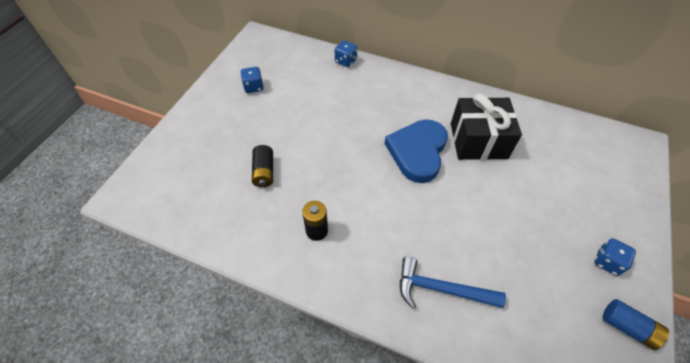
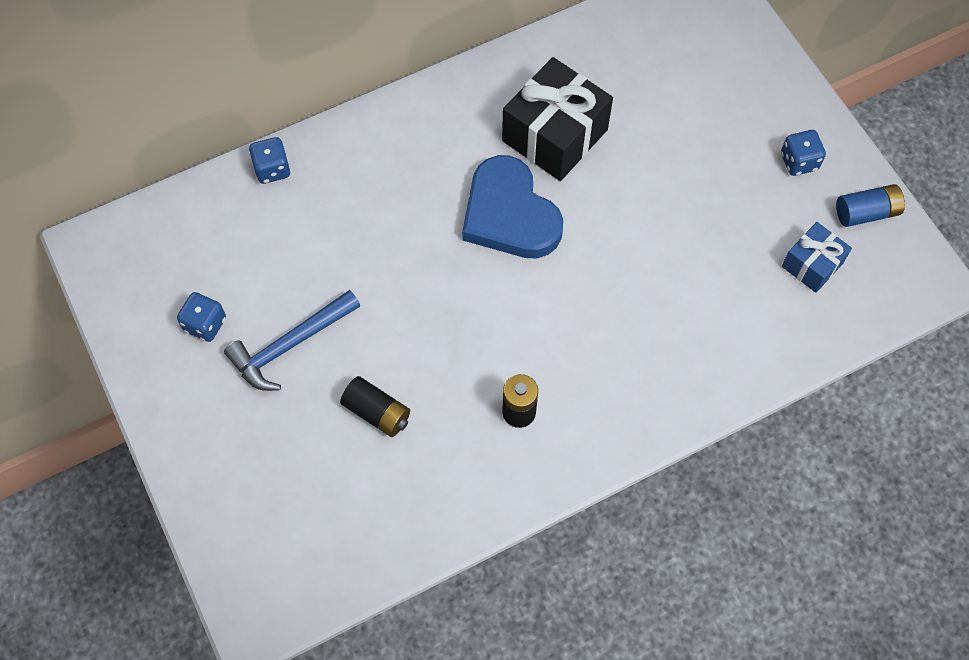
camera: 50 degrees left, 10 degrees up
blue hammer [400,257,506,309] -> blue hammer moved to [224,290,360,391]
none -> blue gift [782,222,852,293]

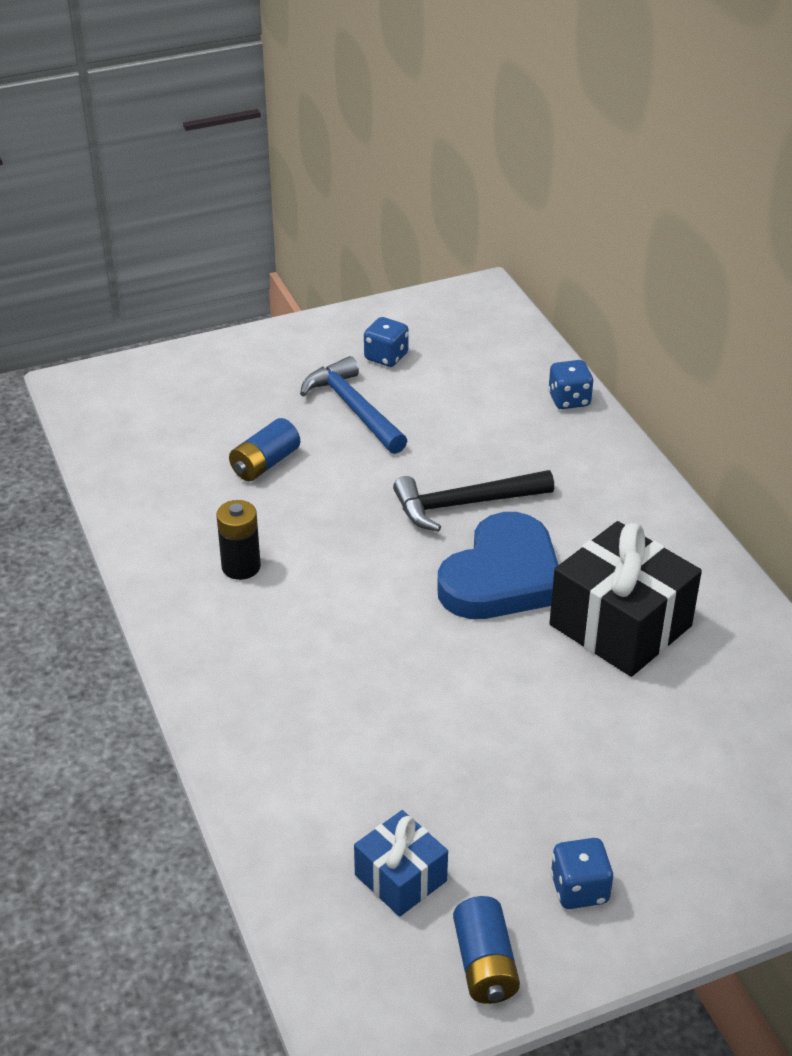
camera: 95 degrees right, 25 degrees down
black battery [340,376,410,437] -> blue battery [229,418,300,481]
blue heart [462,155,563,258] -> blue heart turned 150 degrees clockwise [437,512,559,619]
none -> black hammer [393,470,554,532]

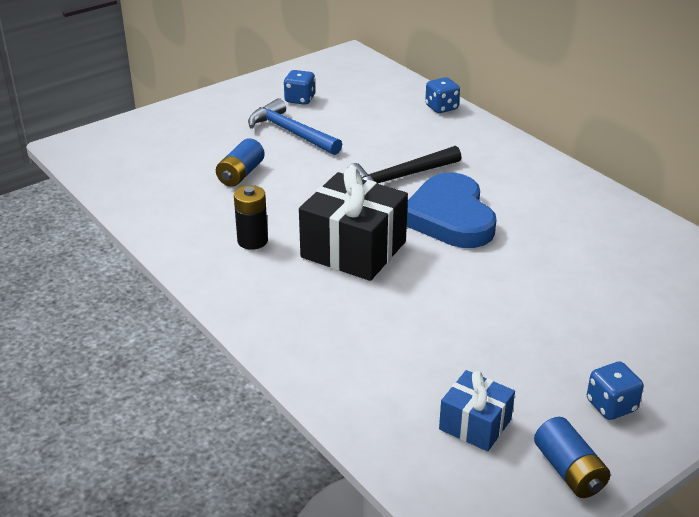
camera: 15 degrees left, 5 degrees down
blue heart [437,512,559,619] -> blue heart turned 150 degrees clockwise [407,173,496,248]
black gift [549,521,702,677] -> black gift moved to [299,167,408,281]

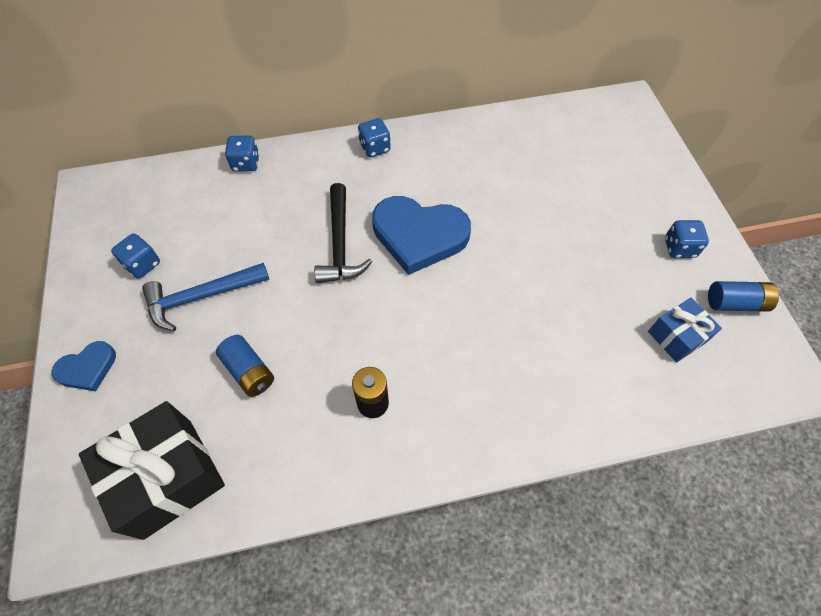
camera: 65 degrees left, 25 degrees up
black gift [299,167,408,281] -> black gift moved to [79,401,225,540]
none -> blue heart [51,341,116,391]
none -> blue dice [358,118,391,157]

